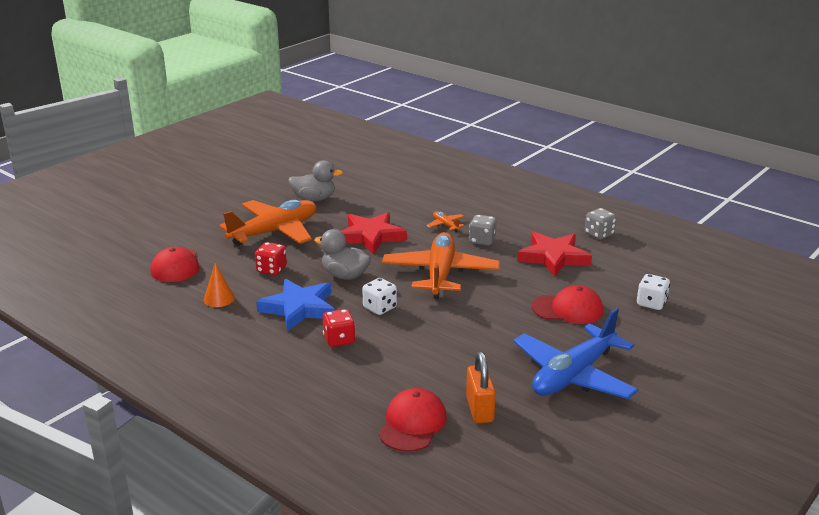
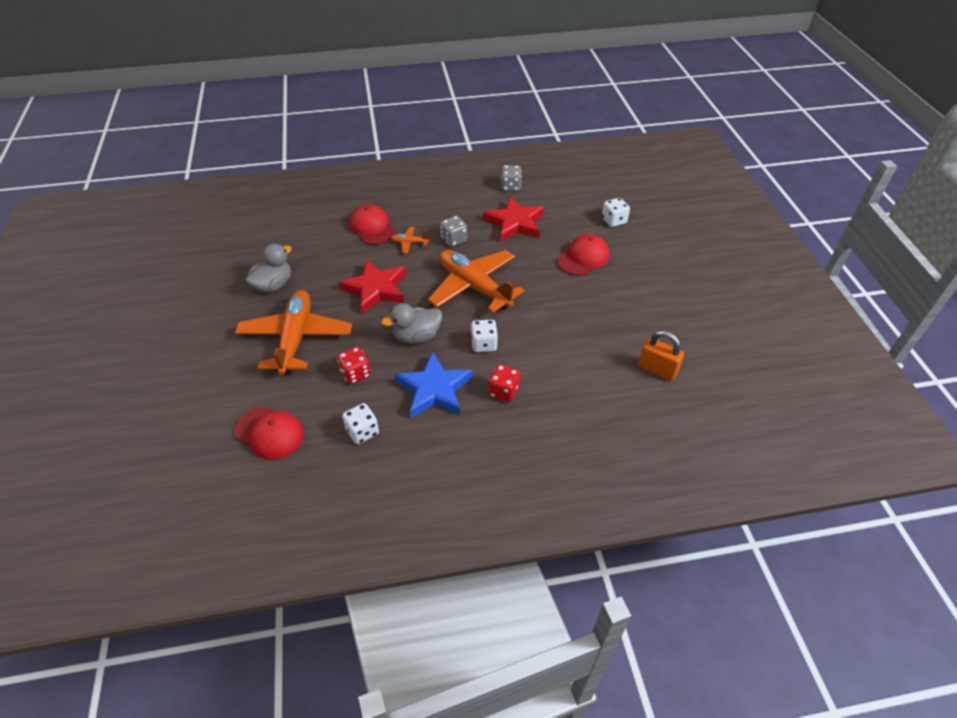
camera: 50 degrees left, 20 degrees up
orange cone [203,263,235,307] -> white dice [342,403,379,444]
red cap [379,388,447,452] -> red cap moved to [349,204,396,245]
blue plane [513,308,639,399] -> none

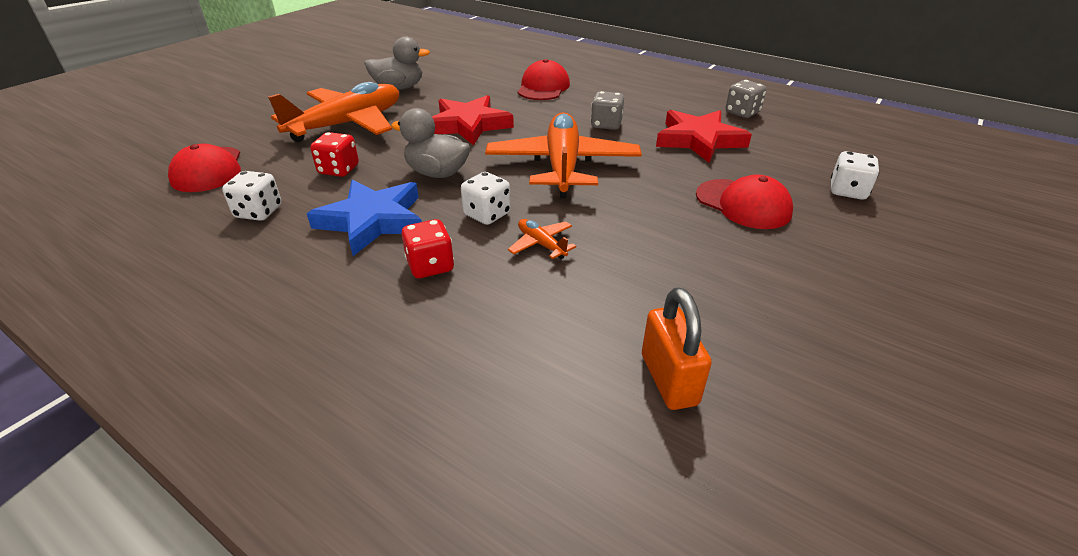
camera: 45 degrees right, 10 degrees down
orange plane [391,227,430,253] -> orange plane moved to [508,219,576,259]
red cap [558,234,609,276] -> red cap turned 45 degrees clockwise [696,175,793,229]

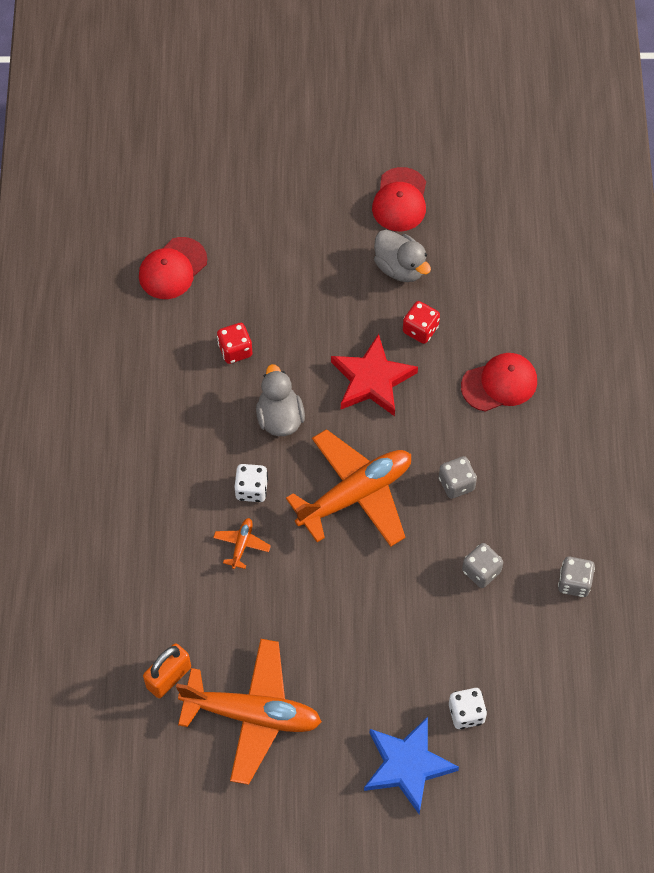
camera: 55 degrees right, 25 degrees up
white dice [222,171,281,221] -> none
orange plane [268,82,399,142] -> orange plane moved to [176,639,322,785]
blue star [307,179,422,256] -> blue star moved to [364,717,459,814]
red dice [401,219,454,278] -> red dice moved to [403,301,440,344]
red star [656,110,752,163] -> grey dice [462,543,503,588]
red cap [696,175,793,229] -> red cap moved to [372,167,426,231]

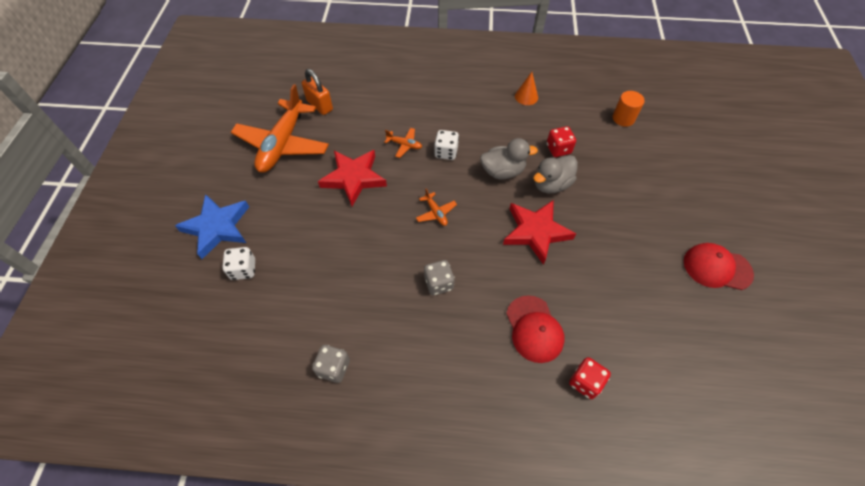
camera: 95 degrees right, 5 degrees down
red cap [139,237,207,299] -> orange cylinder [613,91,645,127]
orange plane [286,429,411,547] -> orange plane [416,189,457,226], size x0.41
grey duck [374,230,431,282] -> grey duck moved to [533,155,578,193]
red dice [403,301,440,344] -> red dice moved to [569,357,611,399]
grey dice [462,543,503,588] -> none
none -> red star [318,150,387,206]
none -> orange cone [515,72,538,105]

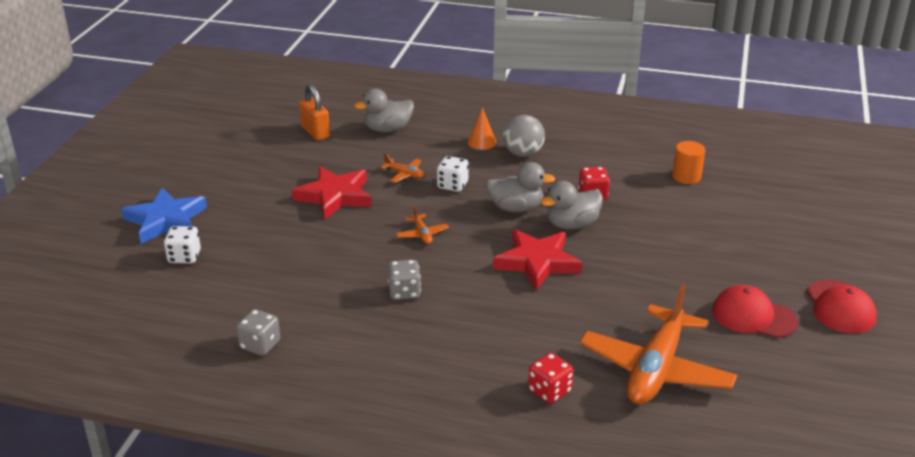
camera: 10 degrees right, 25 degrees down
orange plane [231,84,329,173] -> orange plane moved to [580,284,737,405]
red cap [506,295,565,363] -> red cap moved to [806,280,877,333]
orange cone [515,72,538,105] -> orange cone moved to [467,107,497,150]
none -> grey duck [354,89,414,132]
none -> grey ball [503,115,545,157]

